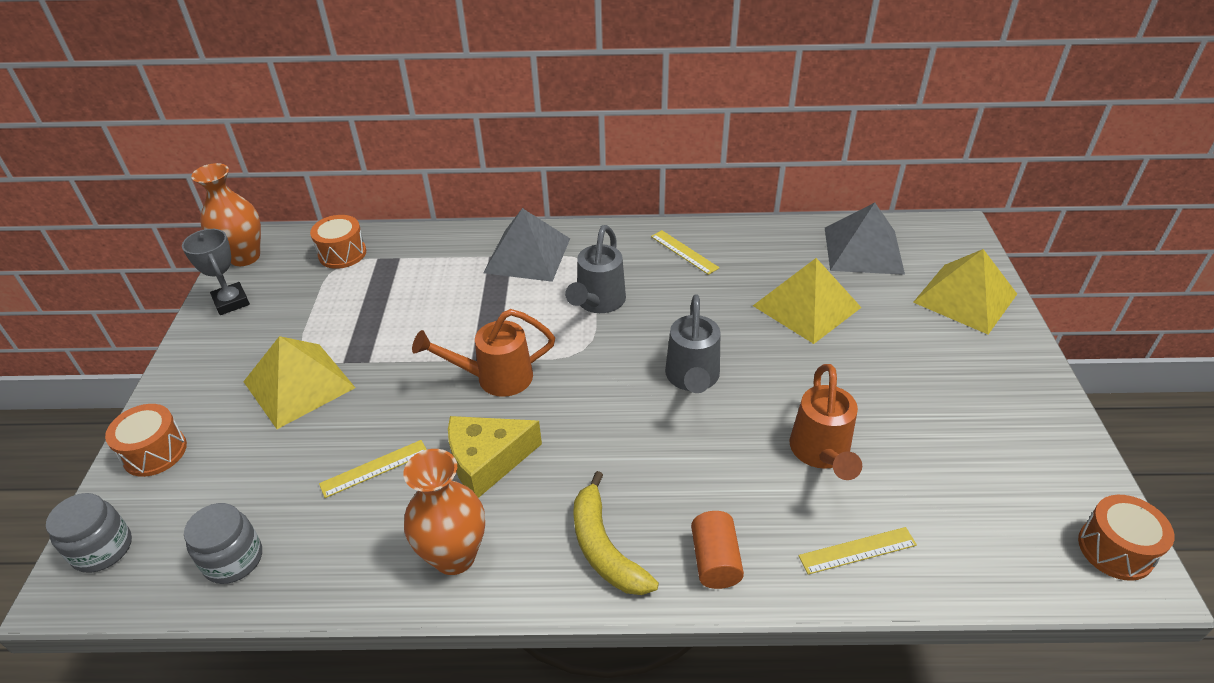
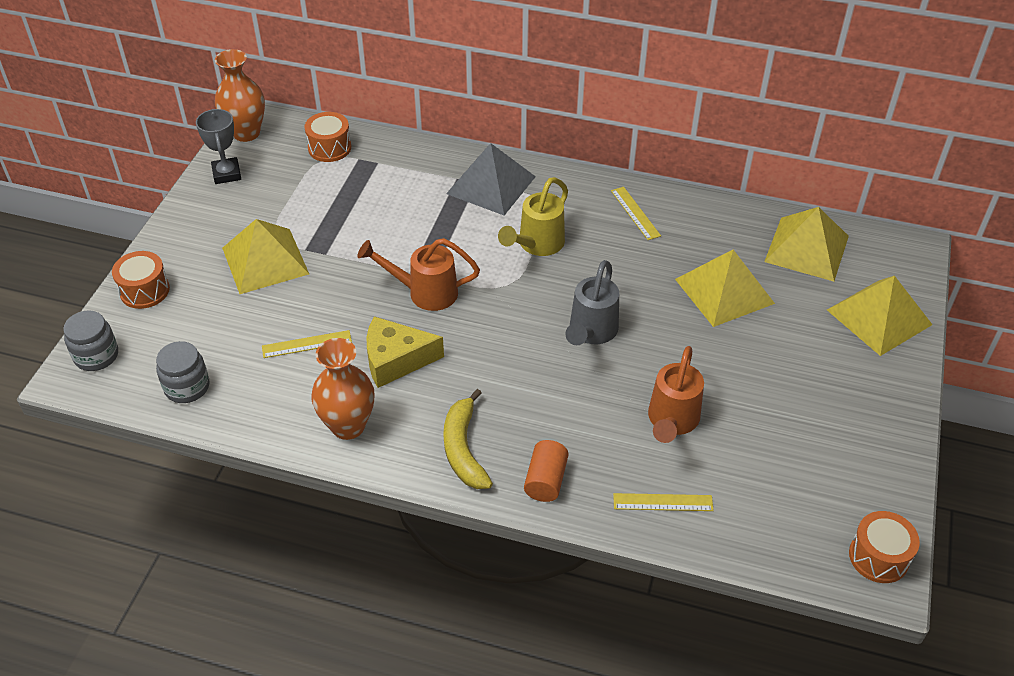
camera: 15 degrees right, 5 degrees up
grey watering can [565,225,626,313] -> yellow watering can [498,177,568,256]
grey pyramid [825,203,905,275] -> yellow pyramid [764,207,849,281]

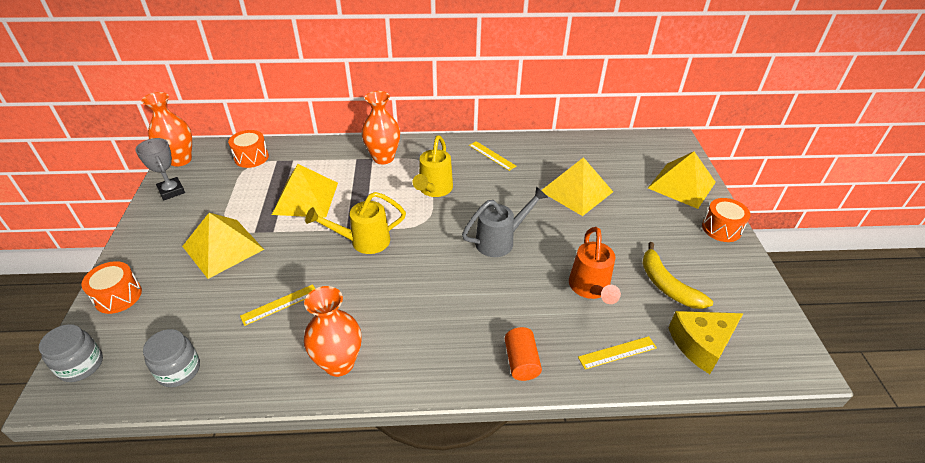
camera: 20 degrees left, 5 degrees down
orange watering can [358,238,480,311] -> yellow watering can [305,192,406,254]
yellow cheese [367,316,444,388] -> yellow cheese moved to [668,311,743,374]
yellow banana [443,389,493,489] -> yellow banana moved to [642,242,713,309]
grey pyramid [446,143,536,215] -> orange vase [361,91,400,164]
grey watering can [565,260,619,345] -> grey watering can turned 120 degrees counterclockwise [462,186,548,257]
yellow pyramid [764,207,849,281] -> yellow pyramid moved to [272,164,338,218]
orange drum [849,511,920,583] -> orange drum moved to [702,198,751,242]

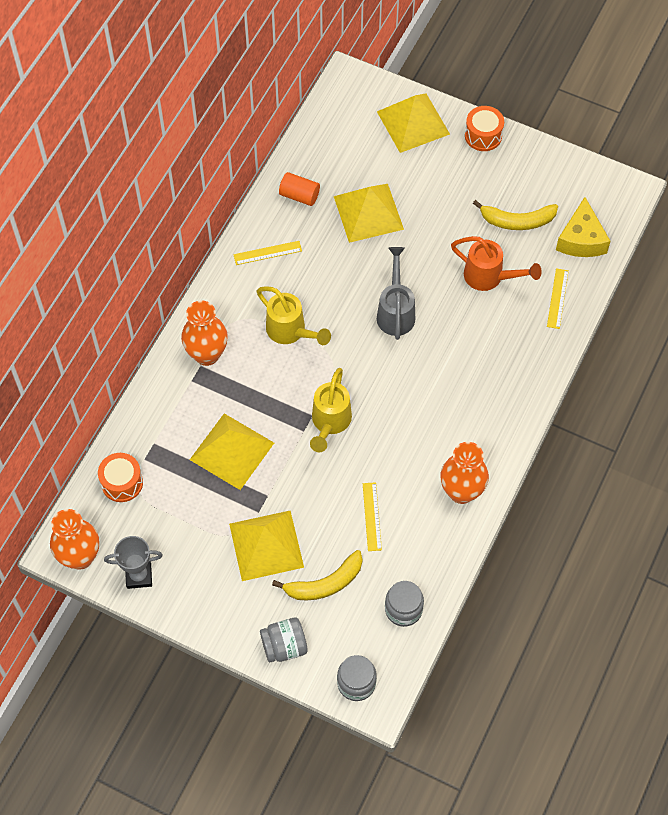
camera: 60 degrees left, 20 degrees up
orange drum [81,261,142,314] -> grey jar [260,617,308,663]
orange cylinder [505,327,542,381] -> orange cylinder moved to [279,172,320,206]
none -> yellow banana [272,550,363,600]

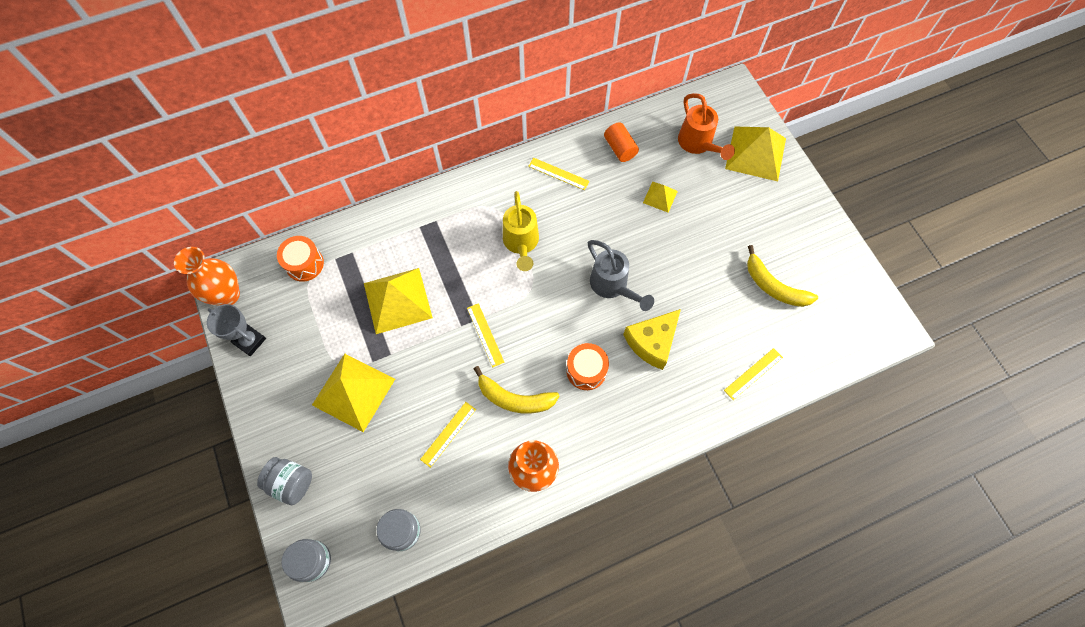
camera: 40 degrees right, 5 degrees up
orange vase [181,301,228,366] -> none
yellow banana [272,550,363,600] -> yellow banana moved to [474,366,560,414]
yellow watering can [310,368,352,453] -> yellow ruler [467,303,505,367]
yellow pyramid [334,184,404,243] -> yellow pyramid [643,182,678,212], size x0.50
grey watering can [377,247,415,340] -> grey watering can turned 105 degrees clockwise [588,240,654,311]
orange watering can [451,236,542,291] -> orange watering can moved to [678,93,735,160]
orange drum [465,106,504,151] -> orange drum moved to [566,343,609,390]
yellow cheese [556,197,610,257] -> yellow cheese moved to [623,309,681,370]

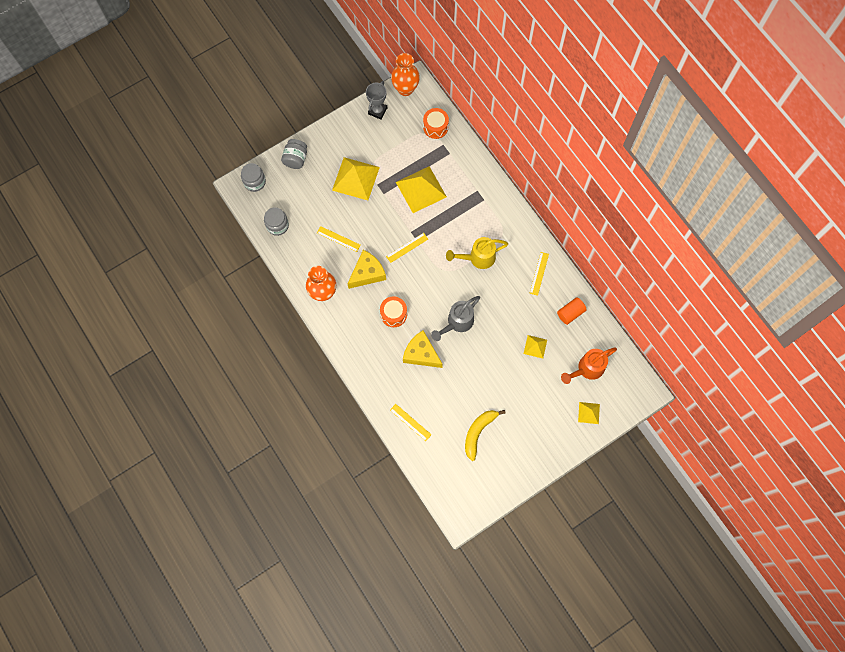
camera: 80 degrees right, 5 degrees up
yellow banana [474,366,560,414] -> yellow cheese [348,250,386,289]
yellow pyramid [725,127,786,181] -> yellow pyramid [578,402,600,424], size x0.50

